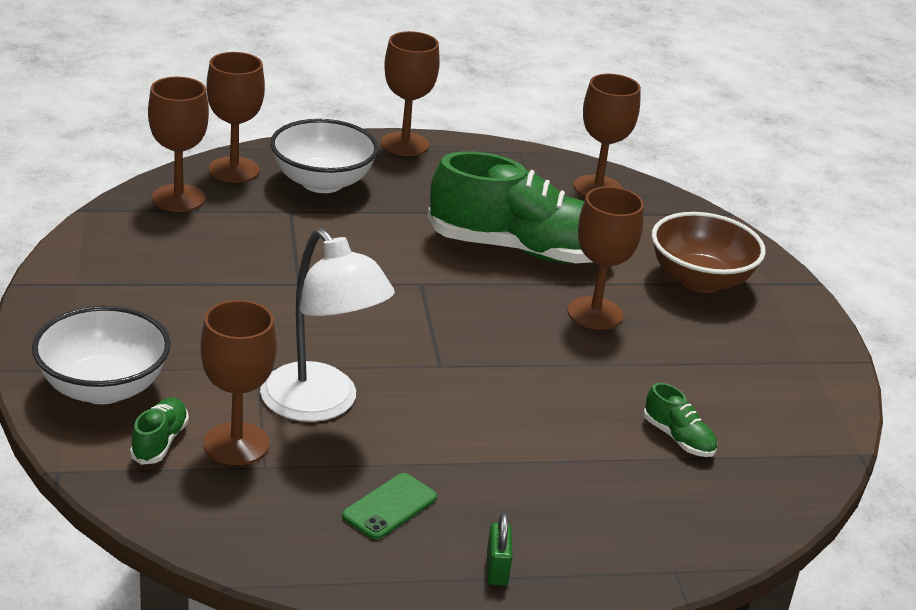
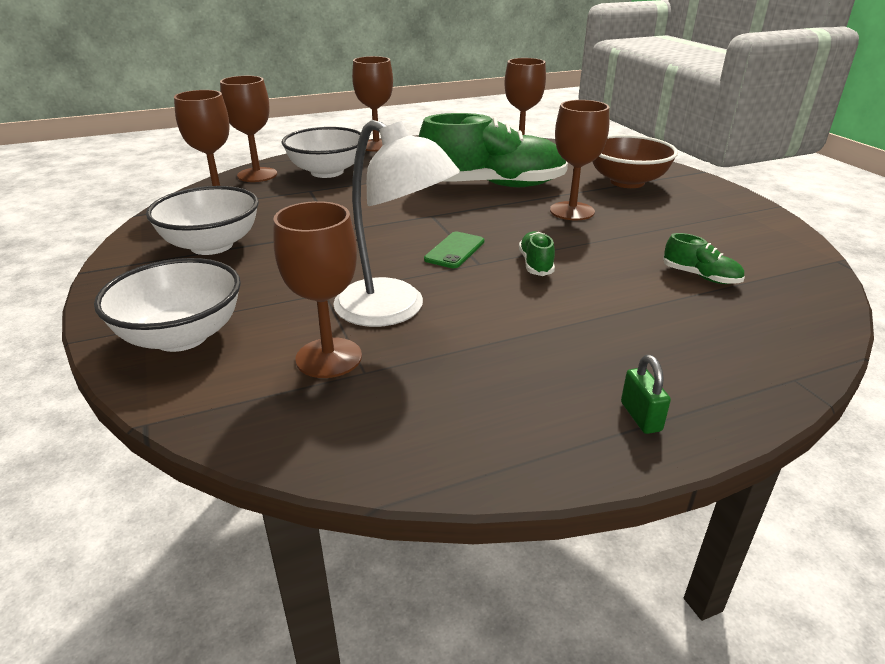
camera: 10 degrees left, 0 degrees up
green shoe [130,398,189,465] -> green shoe moved to [519,231,555,276]
green phone [342,473,437,540] -> green phone moved to [424,232,484,268]
none -> white bowl [146,186,259,255]

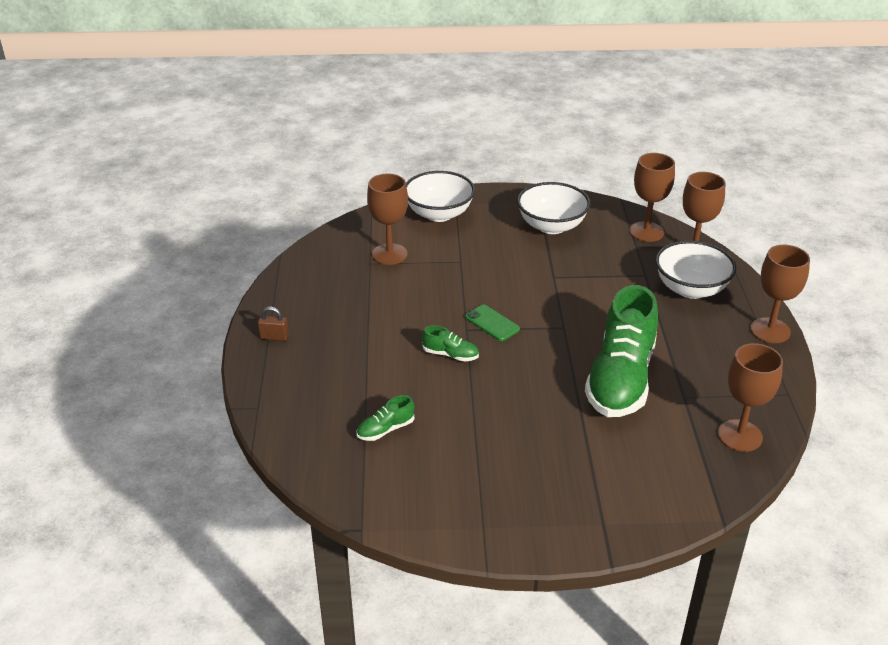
camera: 110 degrees right, 5 degrees up
white lamp [333,120,460,327] -> none
brown goblet [550,100,609,221] -> none
brown bowl [593,135,678,188] -> none
green padlock [621,355,671,434] -> brown padlock [258,306,289,341]

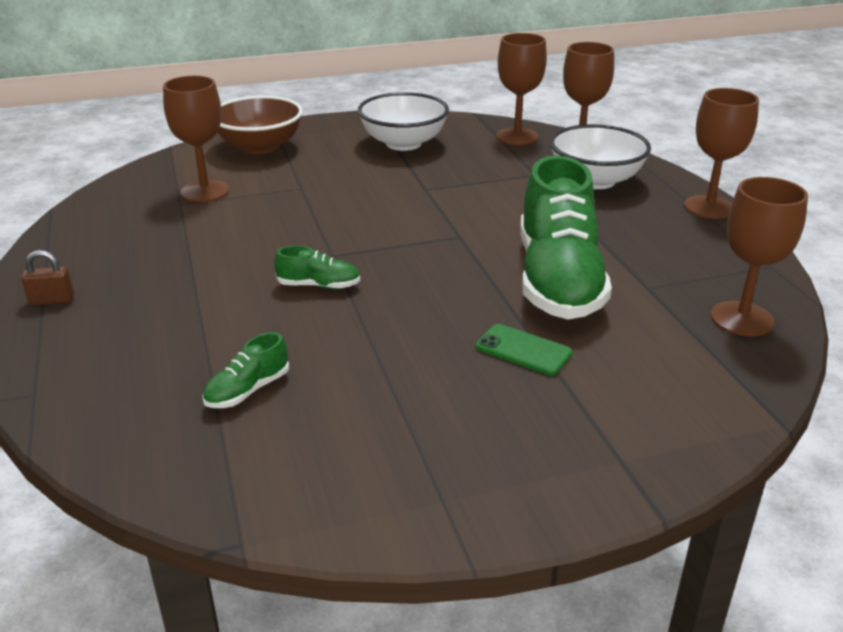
camera: 15 degrees left, 5 degrees down
white bowl [406,171,475,222] -> brown bowl [218,96,303,155]
green phone [465,304,520,341] -> green phone moved to [476,324,572,375]

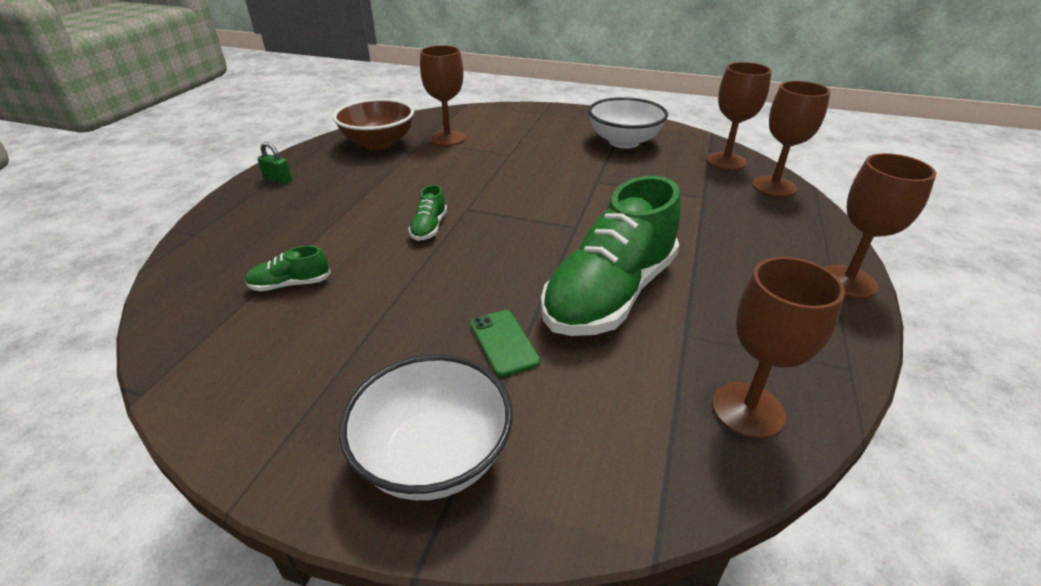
camera: 35 degrees right, 5 degrees up
brown padlock [21,250,74,305] -> green padlock [257,142,292,185]
brown bowl [218,96,303,155] -> brown bowl moved to [333,99,414,150]
green shoe [274,246,360,289] -> green shoe turned 60 degrees clockwise [408,185,447,241]
white bowl [550,124,651,189] -> white bowl moved to [339,355,513,500]

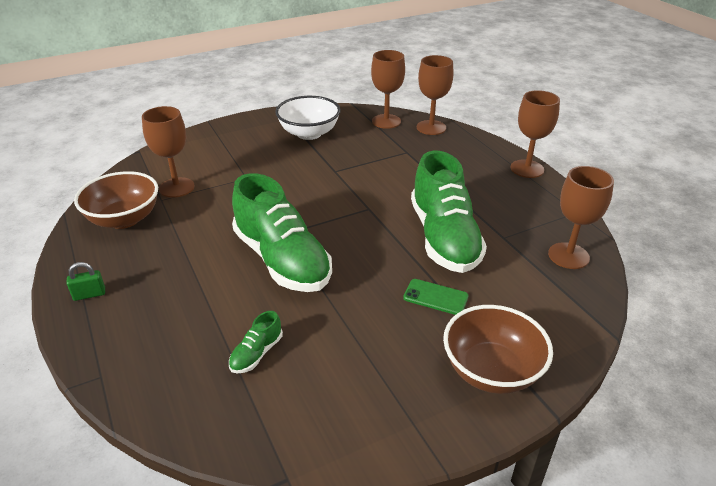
camera: 45 degrees left, 0 degrees up
white bowl [339,355,513,500] -> brown bowl [443,305,553,394]
green shoe [408,185,447,241] -> green shoe [232,173,332,292], size x2.45

